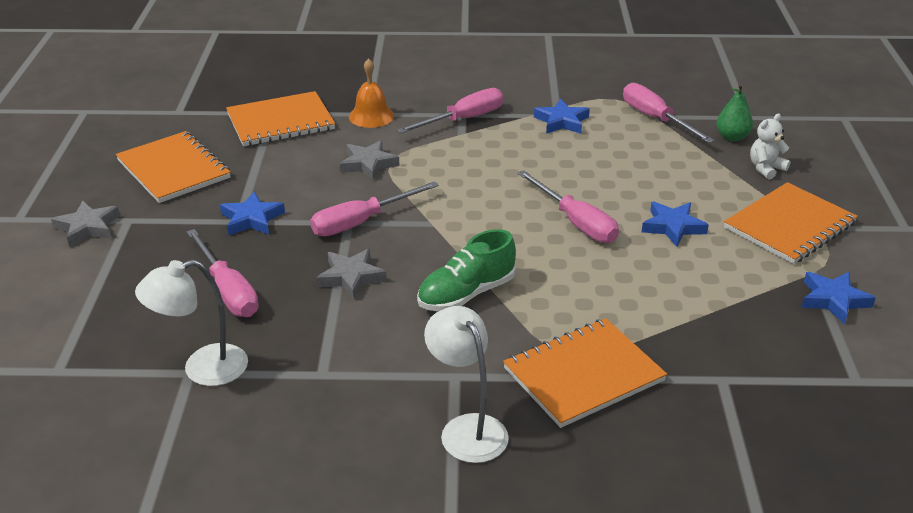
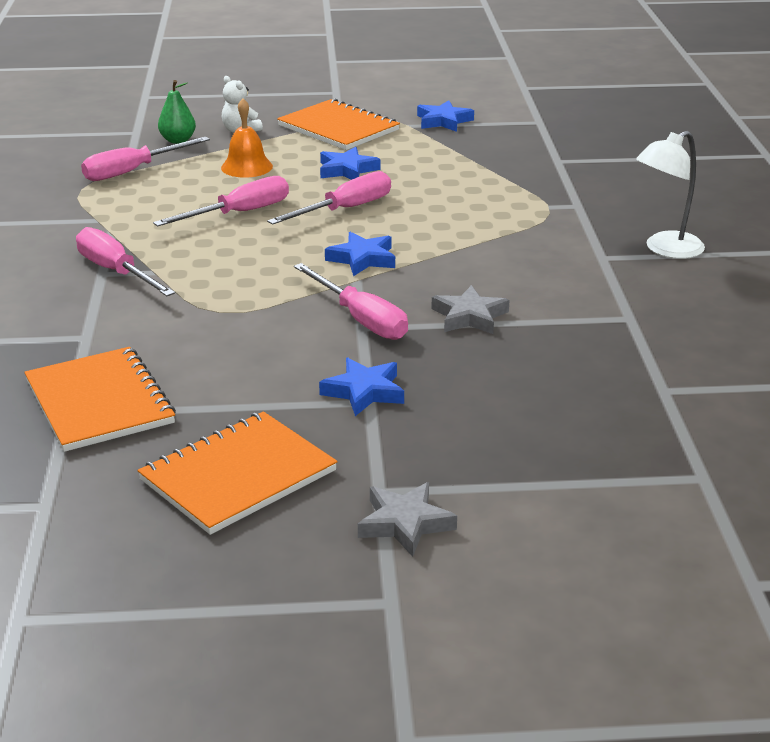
camera: 95 degrees left, 5 degrees down
white lamp [135,260,248,386] -> none
pink screwdriver [186,229,259,317] -> pink screwdriver moved to [153,176,289,227]
grey star [340,140,399,181] -> none
orange bell [349,58,394,128] -> orange bell moved to [221,98,273,178]
green shoe [417,229,516,311] -> none
orange notebook [503,318,667,428] -> none
blue star [534,99,590,134] -> blue star moved to [325,232,395,276]

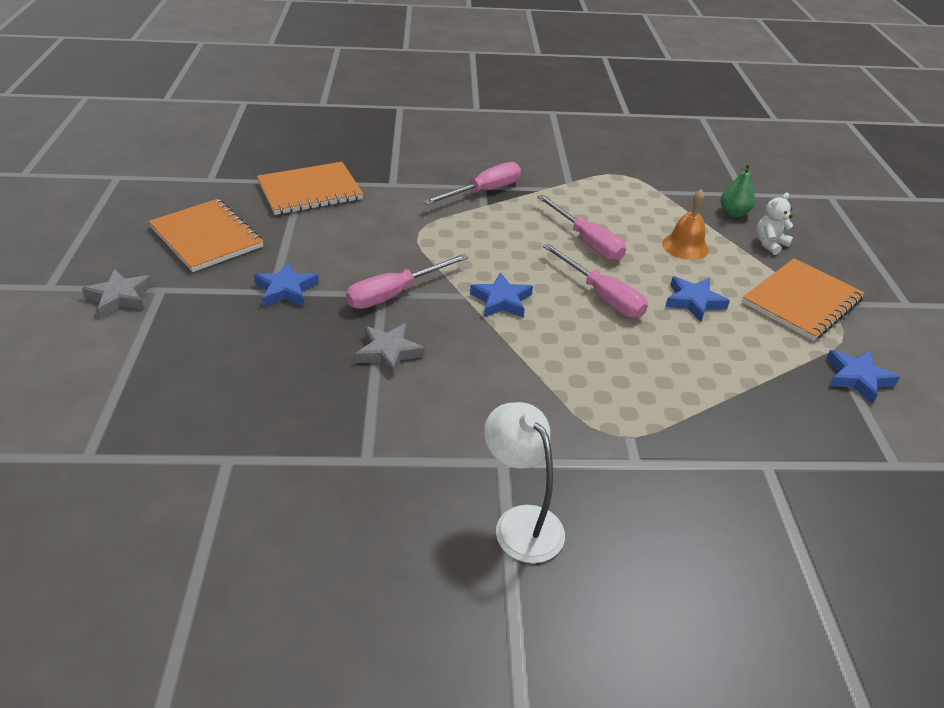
camera: 90 degrees right, 10 degrees up
pink screwdriver [81,137,210,181] -> none

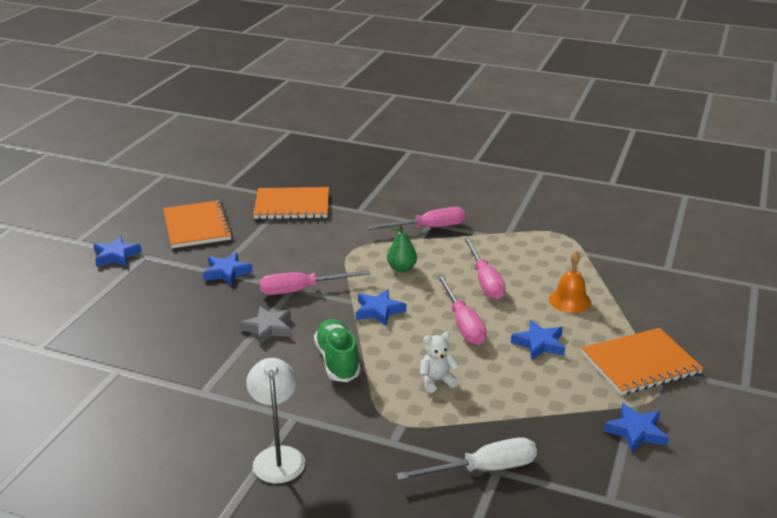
camera: 25 degrees right, 10 degrees down
grey star [82,269,153,318] -> blue star [93,236,142,267]
green pear [720,163,755,217] -> green pear moved to [387,224,417,272]
white teddy bear [756,193,793,255] -> white teddy bear moved to [420,332,459,393]
none -> green shoe [314,319,361,382]
none -> white screwdriver [396,437,537,480]

